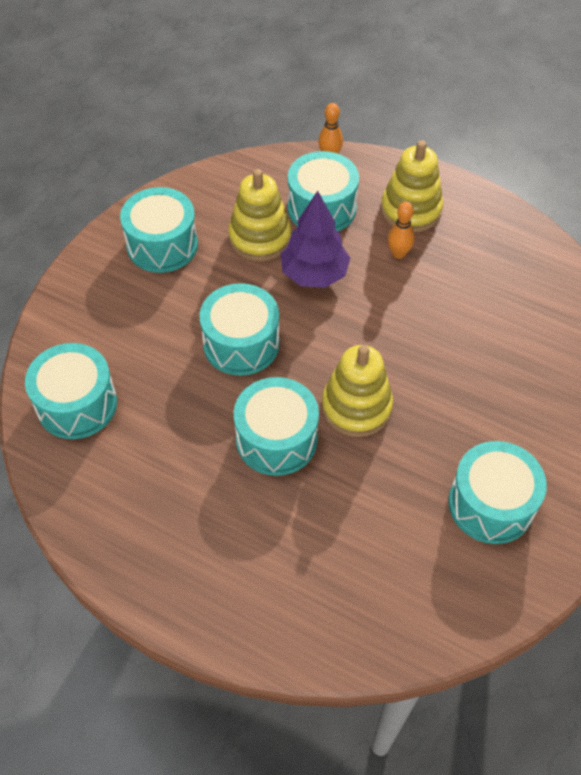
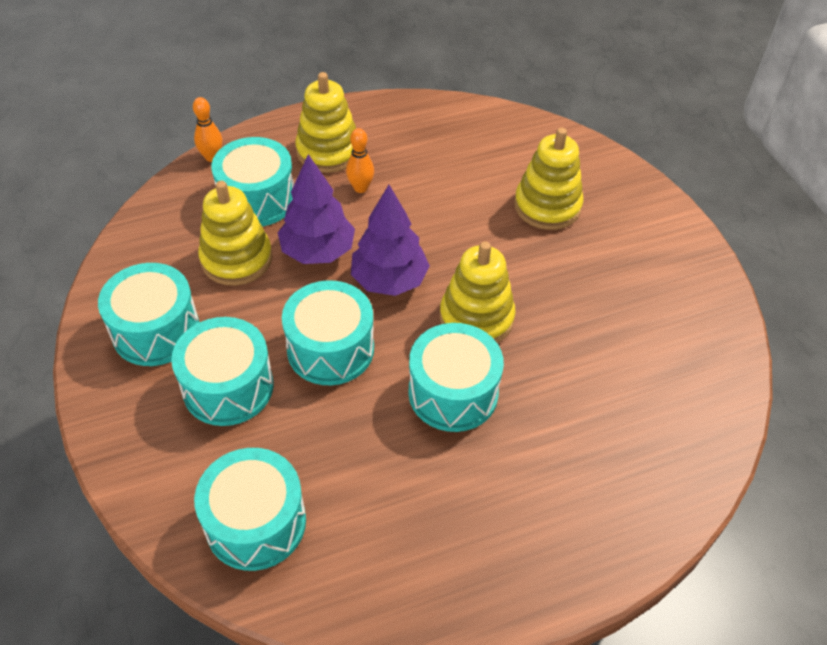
camera: 50 degrees left, 5 degrees down
turquoise drum [448,441,547,544] -> turquoise drum moved to [171,317,273,426]
none -> purple tree [351,185,430,296]
none -> yellow stacking toy [514,128,584,230]

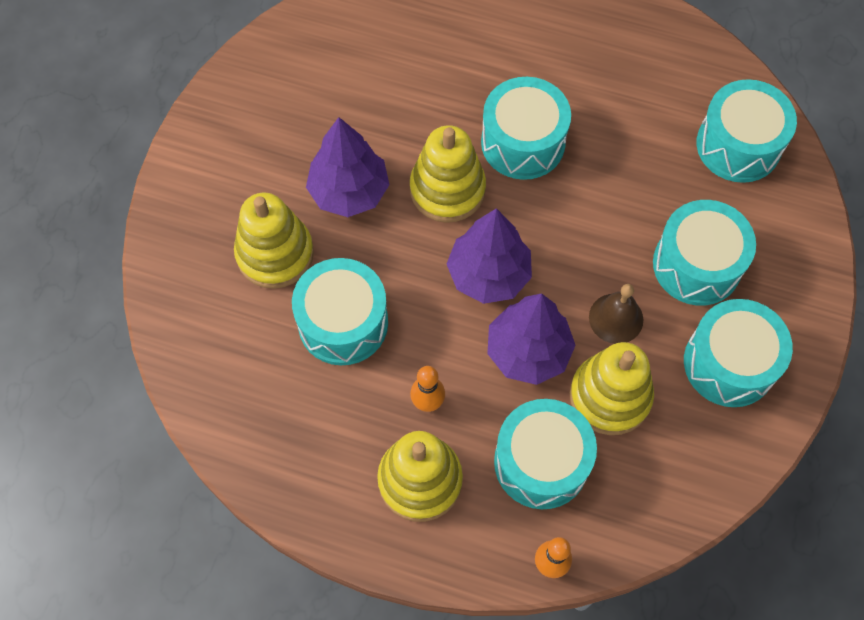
camera: 140 degrees left, 15 degrees up
turquoise drum [282,280,374,385] -> turquoise drum moved to [292,258,388,365]
none -> purple tree [306,117,389,217]
none -> brown bell [589,284,643,344]

